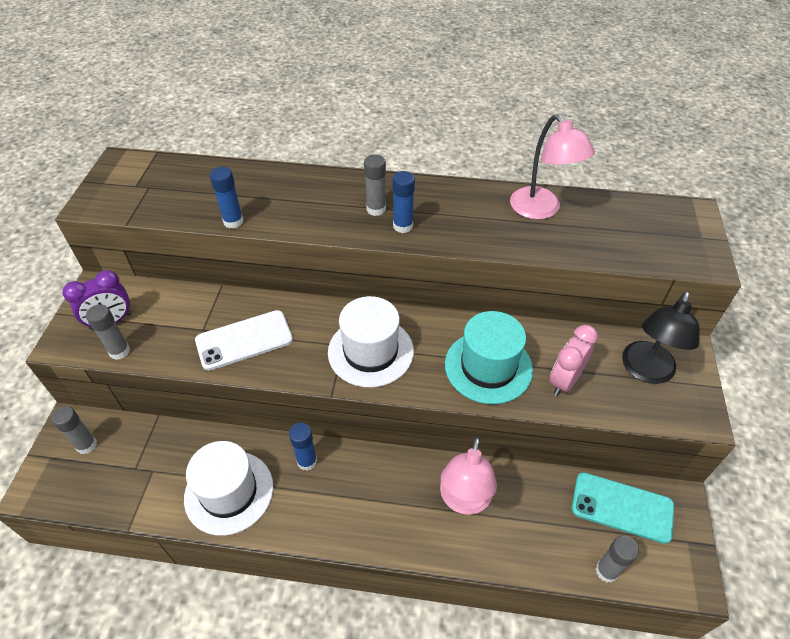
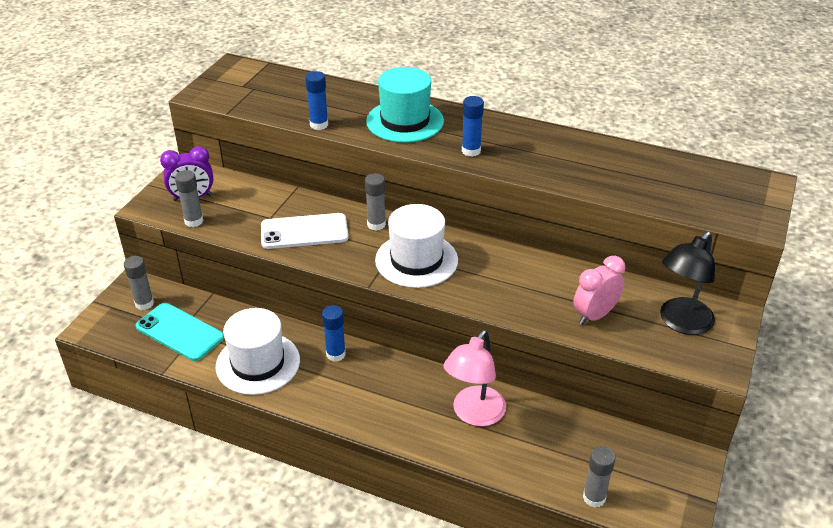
camera: 15 degrees right, 10 degrees down
grey glue stick [364,154,386,216] -> grey glue stick moved to [365,173,386,231]
turquoise hat [445,311,533,404] -> turquoise hat moved to [366,67,444,143]
pink lamp [510,114,595,220] -> none
turquoise phone [572,472,674,544] -> turquoise phone moved to [136,303,224,361]

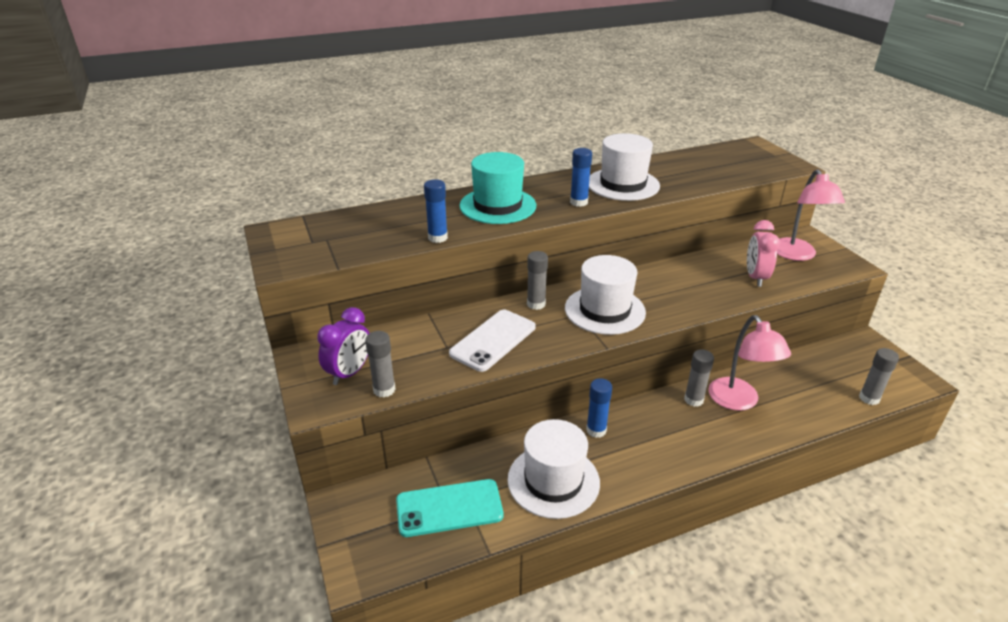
camera: 45 degrees left, 5 degrees down
grey glue stick [124,256,154,310] -> grey glue stick moved to [684,349,714,407]
black lamp [660,232,715,335] -> pink lamp [777,169,845,261]
none -> white hat [589,133,660,201]

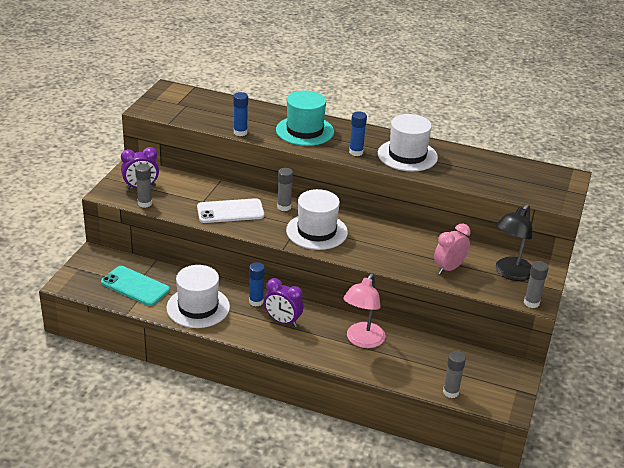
camera: 40 degrees right, 0 degrees up
grey glue stick [684,349,714,407] -> grey glue stick moved to [524,261,549,308]
pink lamp [777,169,845,261] -> black lamp [496,204,532,281]
none -> purple clock [264,278,304,327]

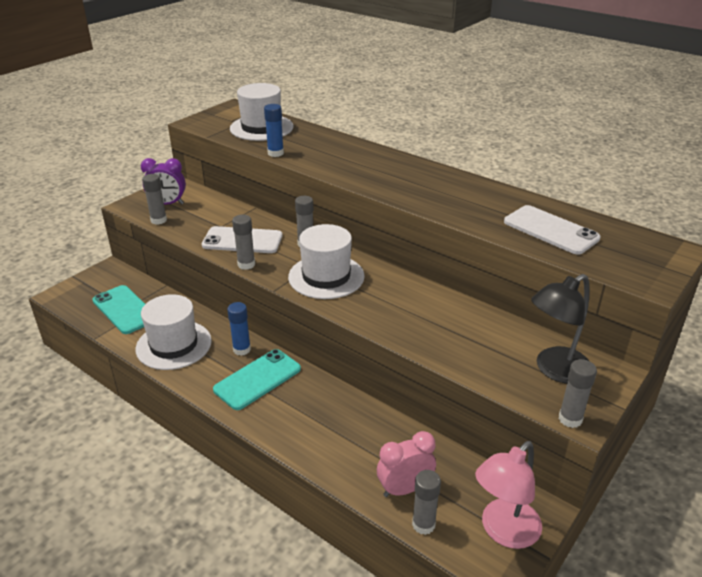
camera: 20 degrees right, 0 degrees up
purple clock [264,278,304,327] -> turquoise phone [213,349,301,410]
turquoise hat [276,91,334,146] -> none
pink lamp [343,274,385,348] -> pink lamp moved to [475,441,542,549]
blue glue stick [349,111,367,156] -> none
white hat [378,114,438,172] -> white hat moved to [230,83,293,141]
pink clock [434,223,471,274] -> pink clock moved to [377,431,436,497]
none -> grey glue stick [232,214,255,270]
none -> white phone [504,205,601,255]

